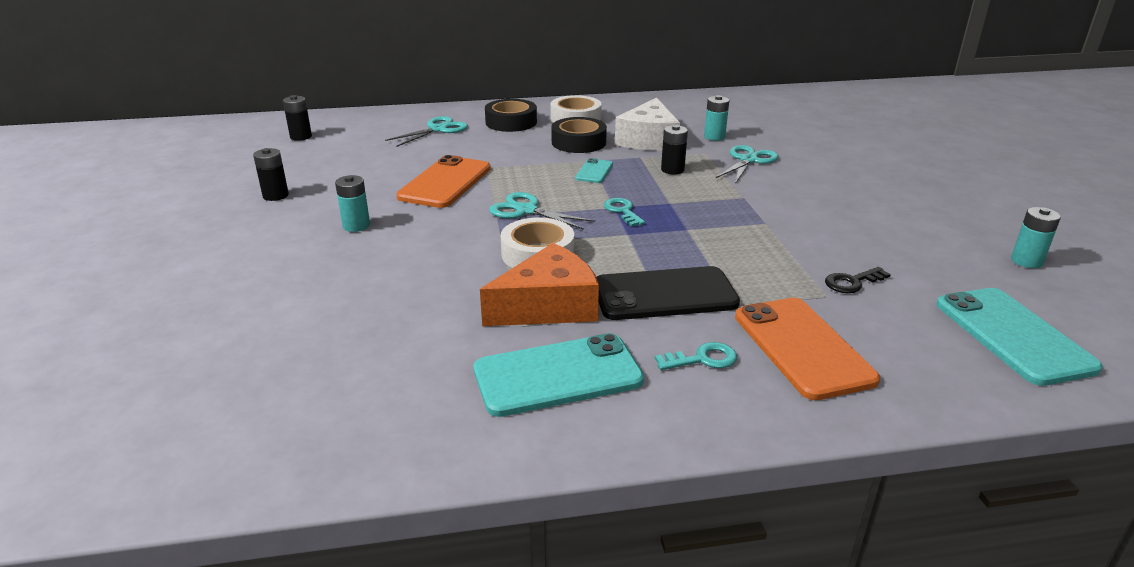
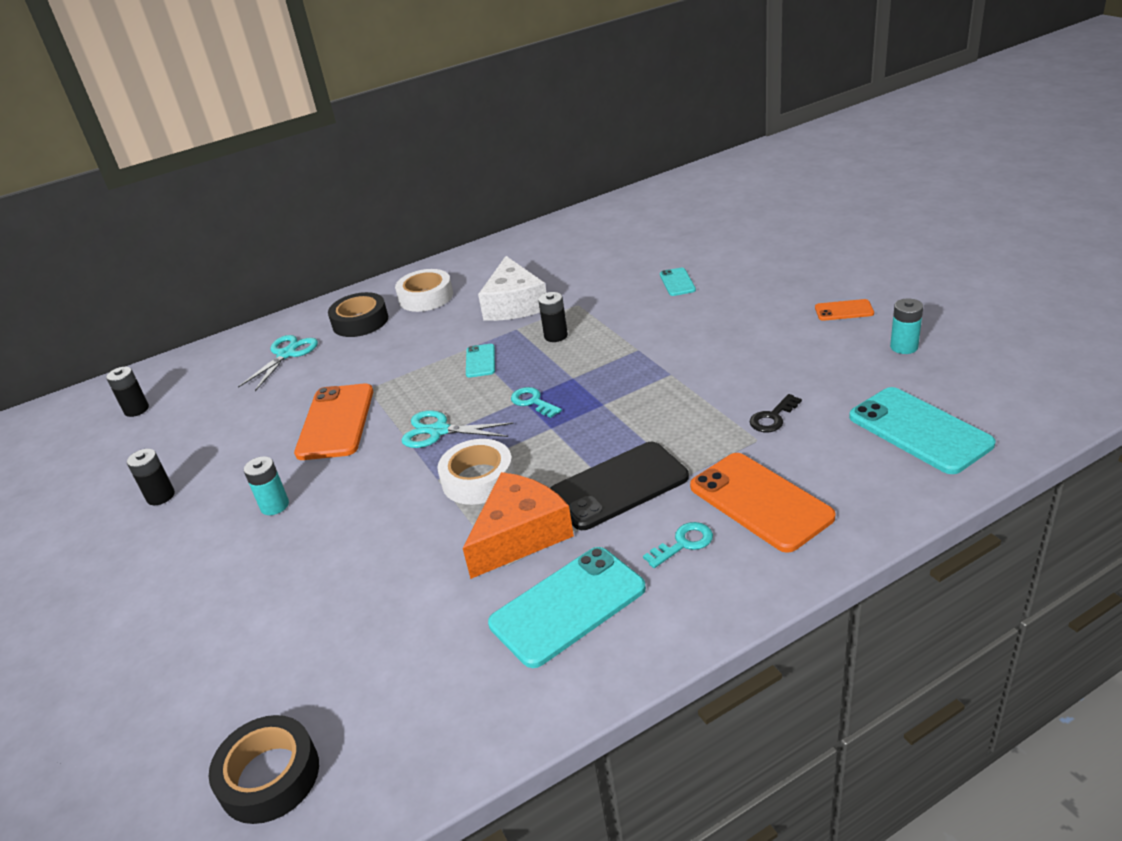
camera: 15 degrees left, 5 degrees up
black tape [551,117,607,153] -> black tape moved to [209,715,319,824]
turquoise battery [704,95,729,141] -> none
turquoise scissors [716,145,779,184] -> none
none -> turquoise phone [660,268,696,296]
none -> orange phone [815,299,874,321]

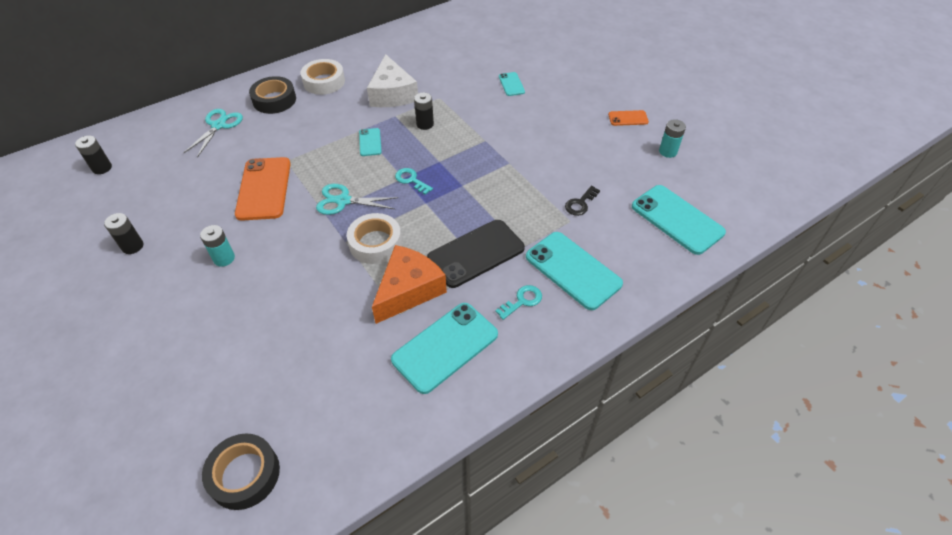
camera: 10 degrees left, 15 degrees up
orange phone [690,453,836,553] -> turquoise phone [526,232,623,310]

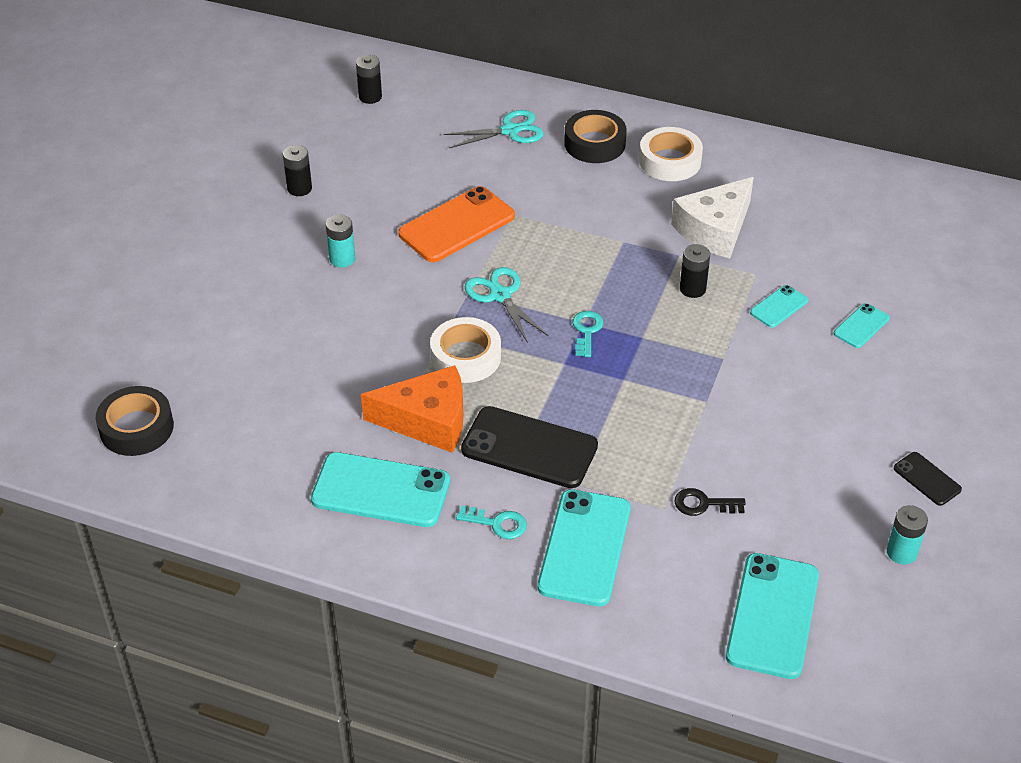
camera: 55 degrees right, 5 degrees down
turquoise phone [359,128,382,156] -> turquoise phone moved to [750,285,808,328]
orange phone [608,110,649,126] -> black phone [894,452,962,506]

